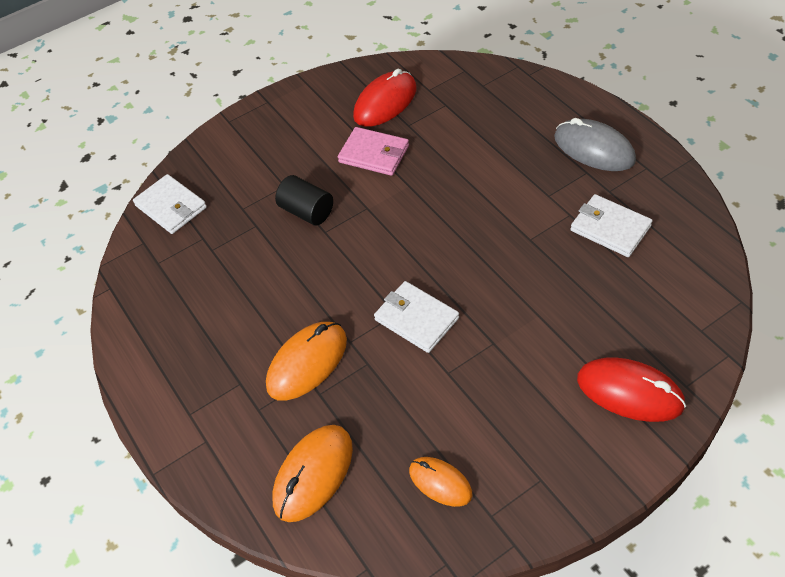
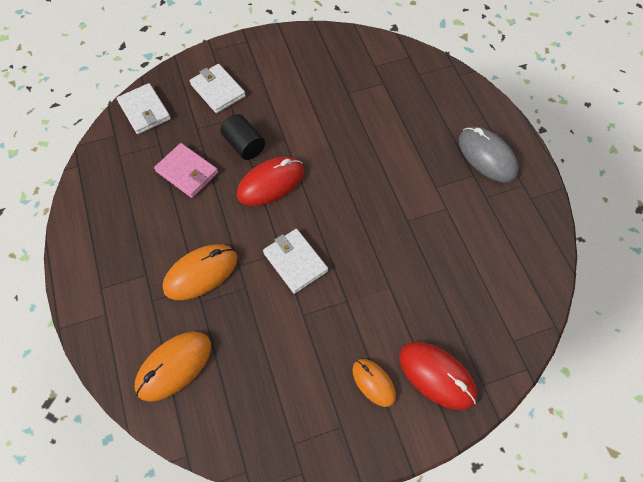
camera: 10 degrees right, 10 degrees up
pink wallet [338,127,409,176] -> pink wallet moved to [154,143,218,198]
red mouse [353,69,417,127] -> red mouse moved to [237,157,304,206]
orange mouse [409,457,473,507] -> orange mouse moved to [353,359,396,407]
white wallet [571,194,653,257] -> white wallet moved to [190,64,246,113]

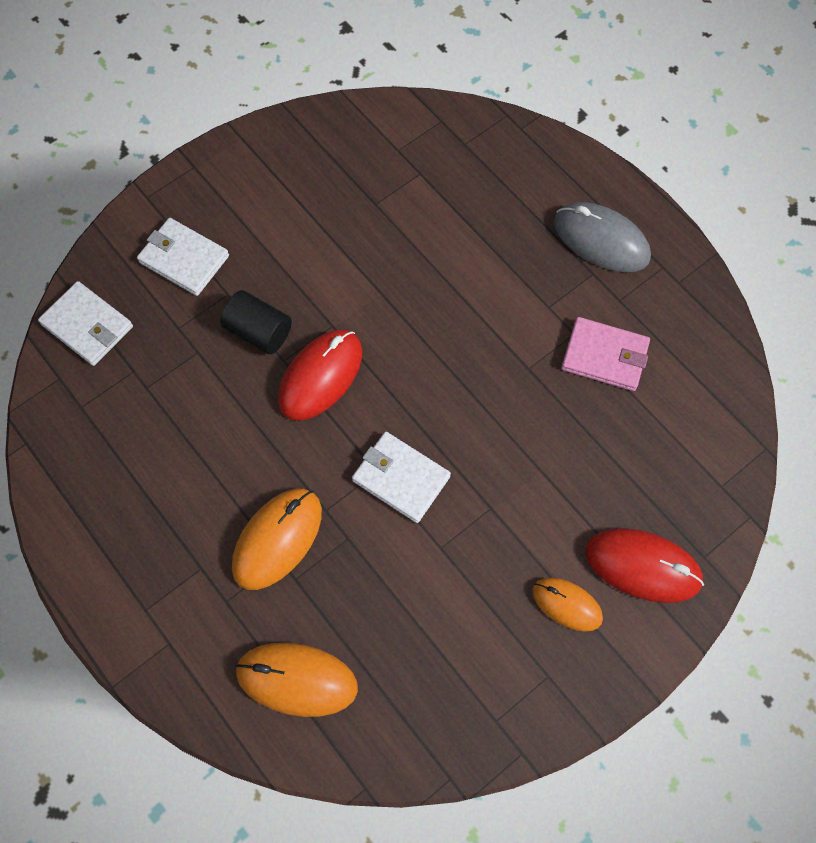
camera: 20 degrees left, 5 degrees up
orange mouse [135,332,211,402] -> orange mouse turned 75 degrees clockwise [235,643,358,717]
pink wallet [154,143,218,198] -> pink wallet moved to [561,317,650,391]

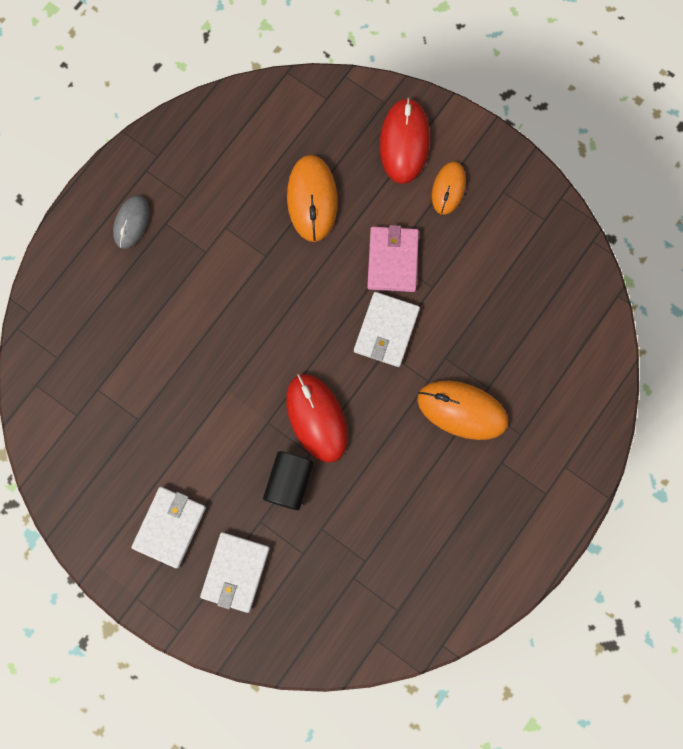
camera: 105 degrees left, 10 degrees up
white wallet [38,281,133,366] -> white wallet moved to [131,487,206,568]
orange mouse [235,643,358,717] -> orange mouse moved to [287,155,338,242]
red mouse [278,330,362,420] -> red mouse turned 45 degrees clockwise [286,374,348,463]
grey mouse [554,202,651,272] -> grey mouse [113,195,150,249], size x0.63
pink wallet [561,317,650,391] -> pink wallet moved to [367,225,419,292]

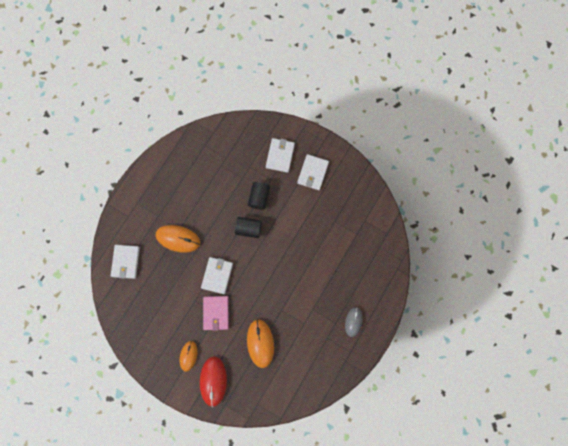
camera: 175 degrees right, 0 degrees up
red mouse [286,374,348,463] -> black cylinder [235,217,262,238]
none -> white wallet [111,245,140,279]

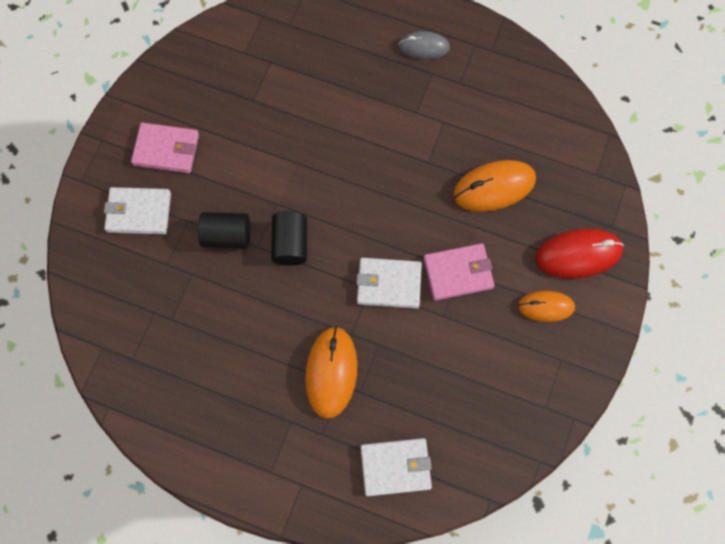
camera: 100 degrees left, 5 degrees down
white wallet [297,154,329,190] -> pink wallet [131,122,199,173]

